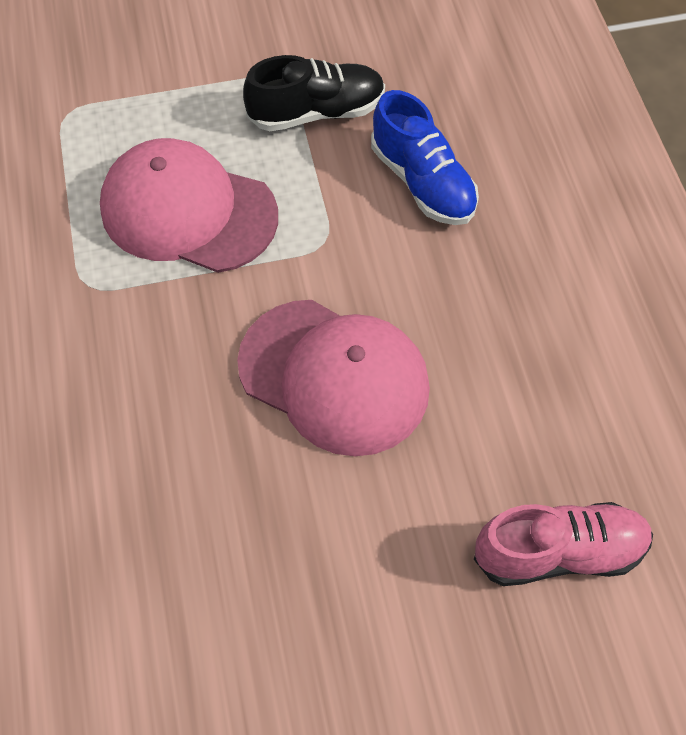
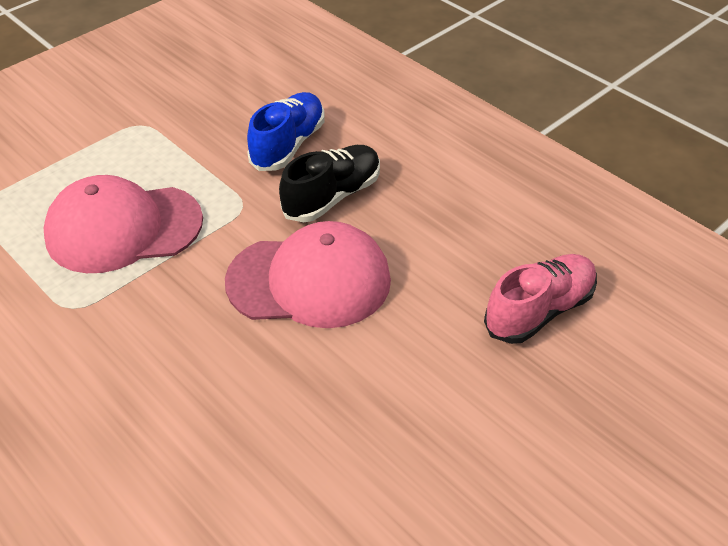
camera: 30 degrees left, 15 degrees down
black shoe [243,55,385,131] -> black shoe moved to [279,145,380,222]
blue shoe [371,90,479,225] -> blue shoe turned 90 degrees counterclockwise [247,92,325,171]

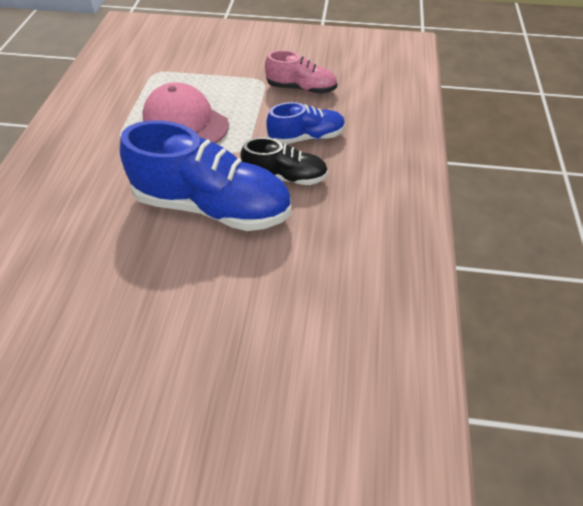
camera: 50 degrees right, 5 degrees up
pink cap [225,221,391,328] -> blue shoe [120,120,291,231]
pink shoe [484,254,597,344] -> pink shoe moved to [265,50,337,94]

